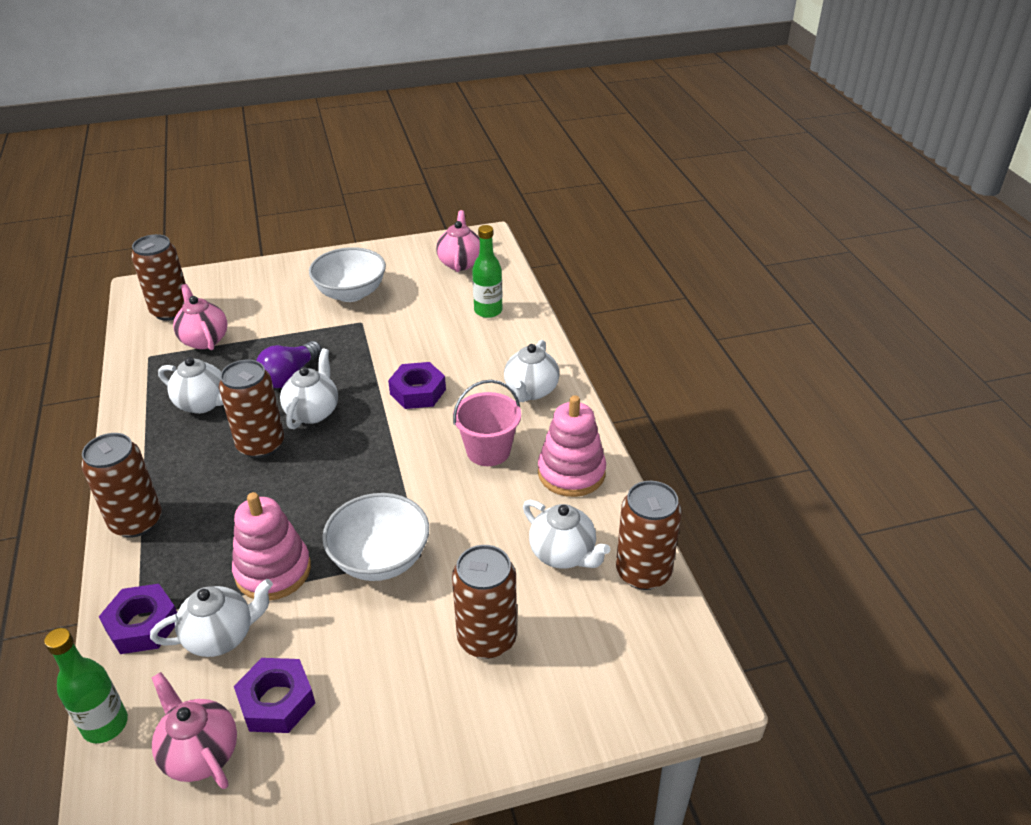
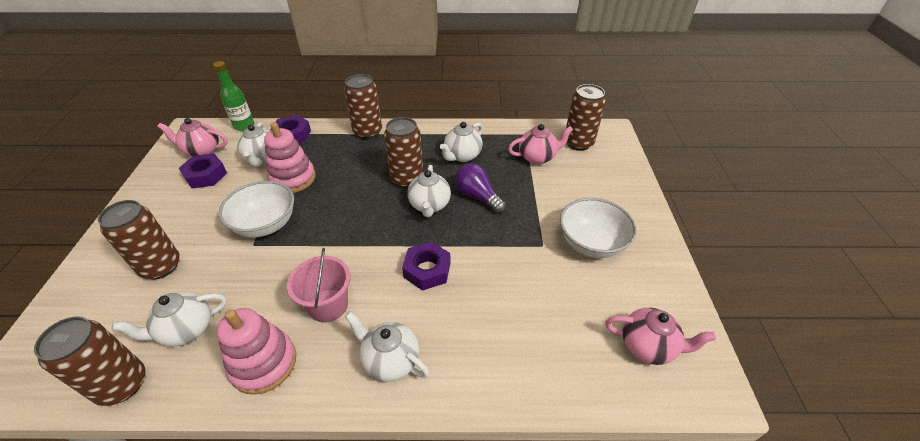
camera: 105 degrees right, 5 degrees up
pink teapot [152,672,237,789] -> pink teapot turned 150 degrees counterclockwise [157,118,228,157]
white teapot [280,349,338,429] -> white teapot turned 60 degrees clockwise [407,165,451,217]
green bottle [472,225,502,318] -> none

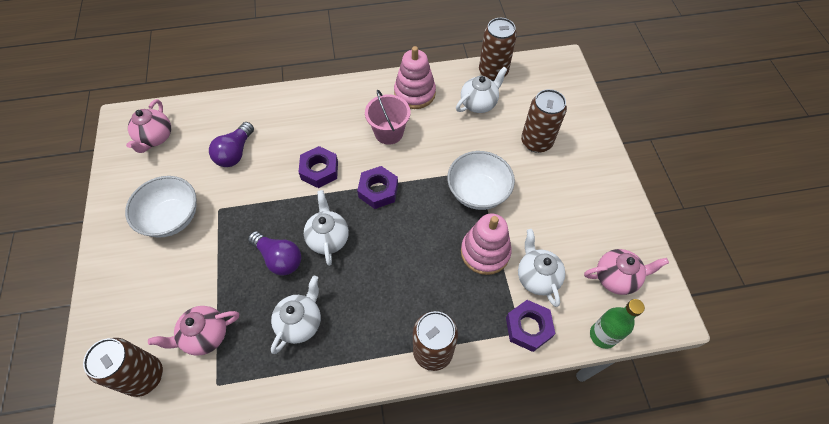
camera: 170 degrees right, 15 degrees up
purple nut [179,153,227,189] -> purple nut moved to [357,166,398,209]
white teapot [345,312,430,382] -> none
brown can [384,117,423,188] -> none
pink teapot [605,308,716,365] -> pink teapot turned 90 degrees counterclockwise [126,99,171,153]
none -> purple light bulb [209,122,254,167]

